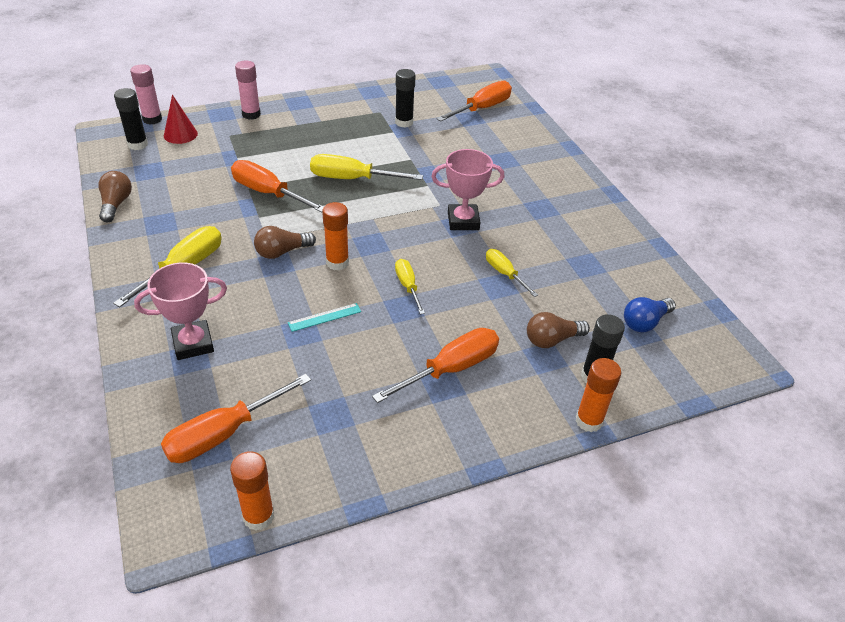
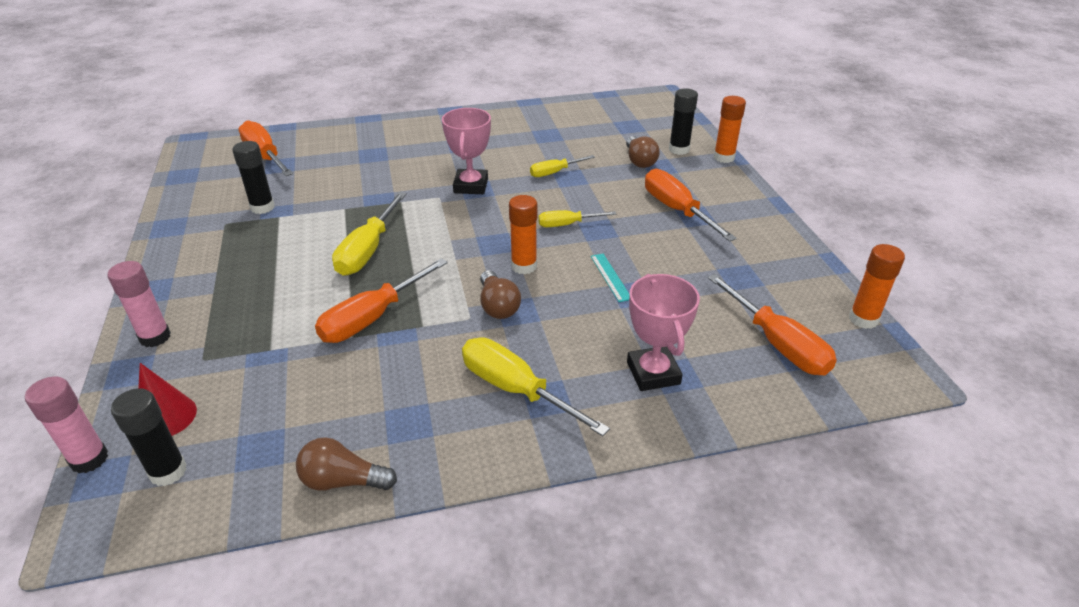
camera: 80 degrees left, 5 degrees down
blue light bulb [624,297,676,333] -> none

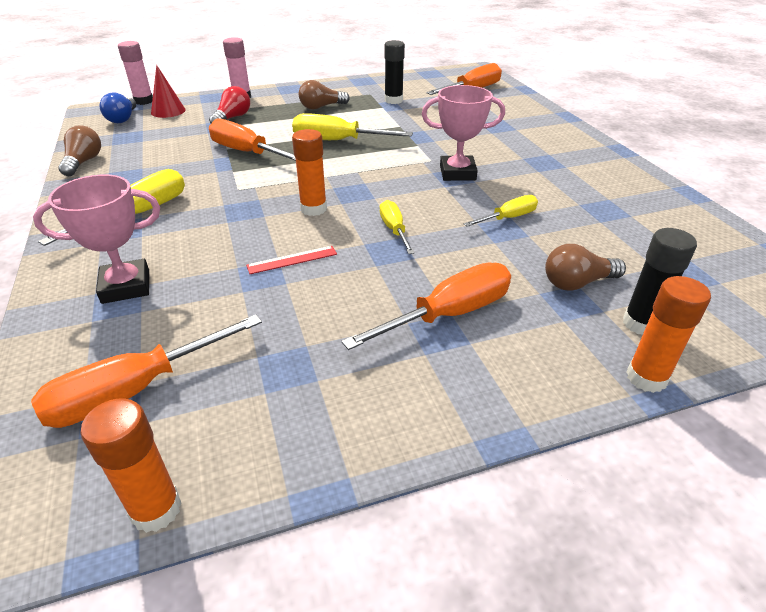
camera: 85 degrees right, 0 degrees up
black glue stick [111,388,187,486] -> blue light bulb [99,92,136,123]
brown light bulb [480,270,521,319] -> brown light bulb moved to [299,80,350,110]
yellow screwdriver [530,155,595,177] -> yellow screwdriver turned 90 degrees clockwise [464,195,538,227]
turquoise ruler [591,254,630,302] -> red ruler [246,246,337,274]
none -> red light bulb [209,86,250,123]

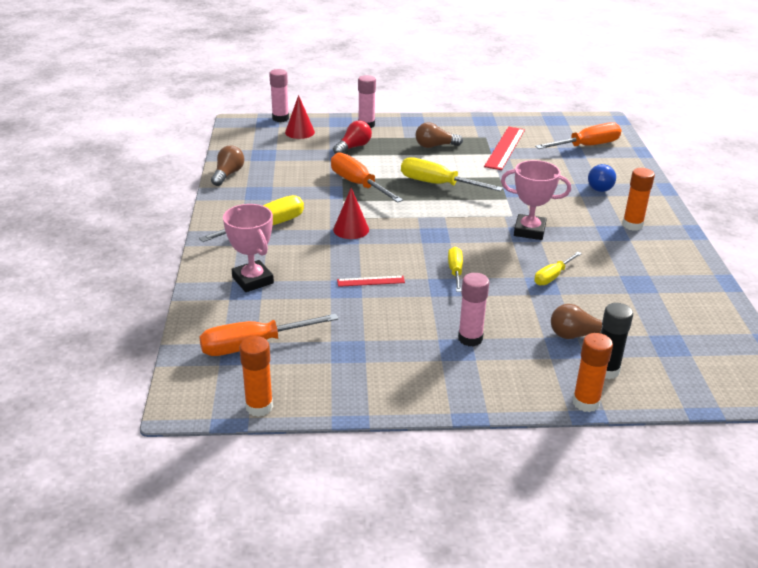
camera: 15 degrees right, 5 degrees down
pink trophy [33,175,160,304] -> pink trophy turned 60 degrees clockwise [223,204,274,292]
blue light bulb [99,92,136,123] -> blue light bulb moved to [588,164,616,192]
orange glue stick [292,129,327,216] -> orange glue stick moved to [622,168,655,231]
orange screwdriver [341,262,511,350] -> pink glue stick [458,273,489,347]
black glue stick [384,40,405,104] -> red ruler [484,127,525,170]
yellow screwdriver [464,195,538,227] -> yellow screwdriver turned 150 degrees clockwise [534,252,582,285]
none -> red cone [333,188,369,239]

